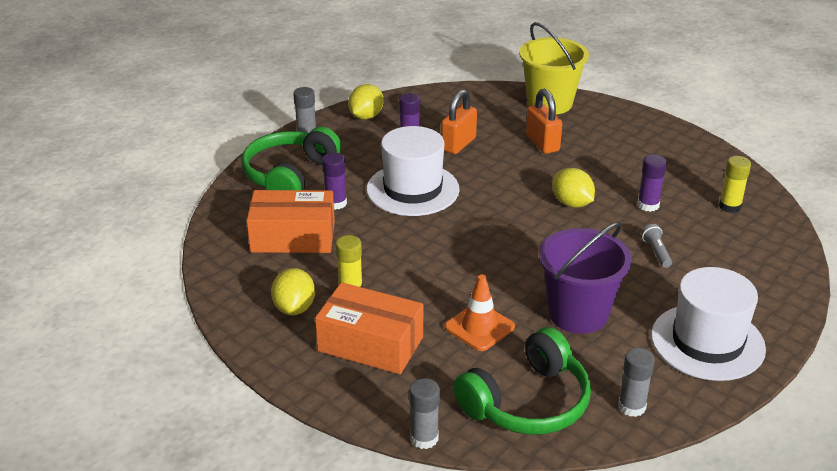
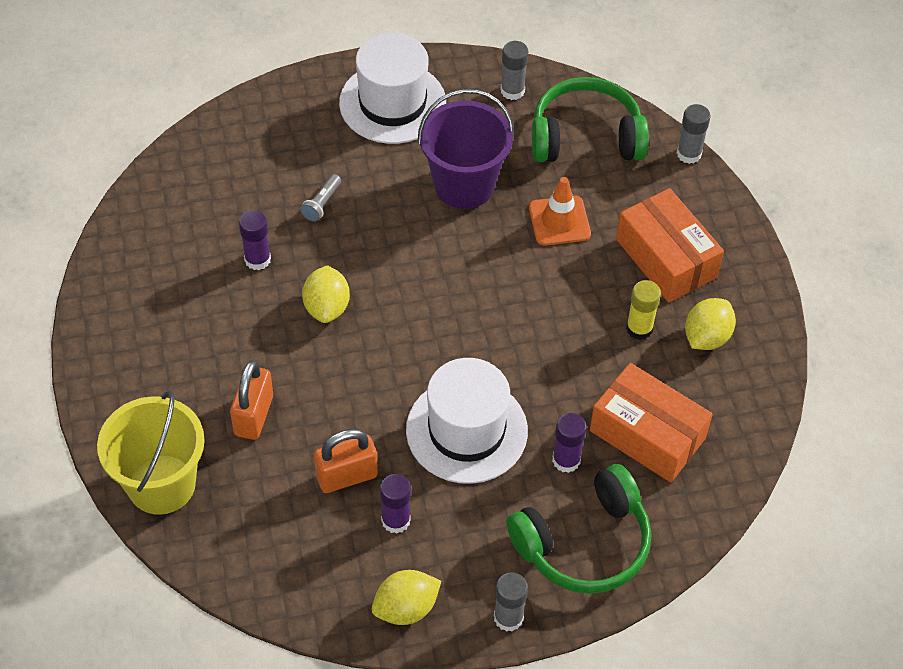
camera: 145 degrees left, 20 degrees up
yellow glue stick [719,156,751,213] -> none

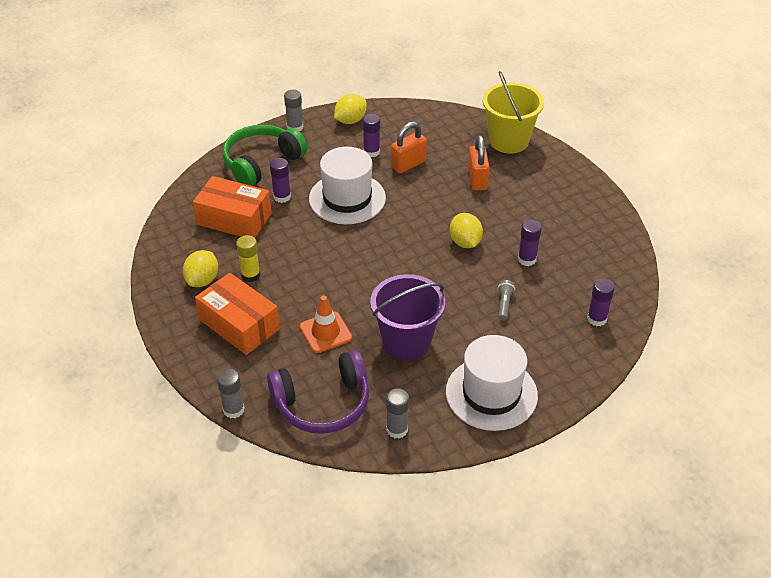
camera: 165 degrees right, 10 degrees down
green headphones [532,77,649,162] -> purple headphones [267,350,369,434]
none -> purple glue stick [587,278,615,326]

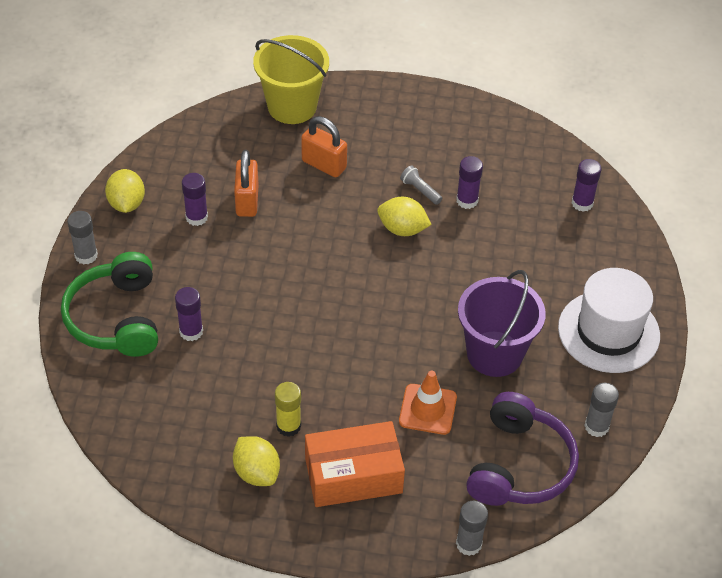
camera: 55 degrees left, 5 degrees up
orange box [193,176,271,238] -> none
white hat [309,147,386,224] -> none
grey flashlight [498,280,515,321] -> grey flashlight moved to [400,165,442,205]

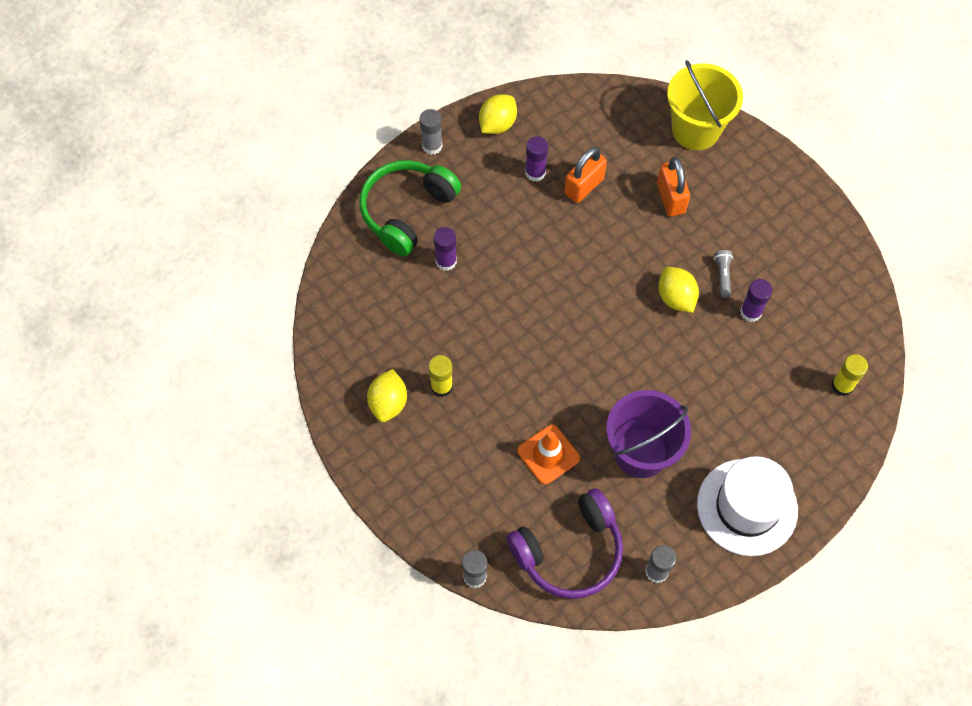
camera: 45 degrees right, 15 degrees up
orange box [305,421,405,507] -> none
purple glue stick [572,159,601,212] -> yellow glue stick [832,354,868,396]

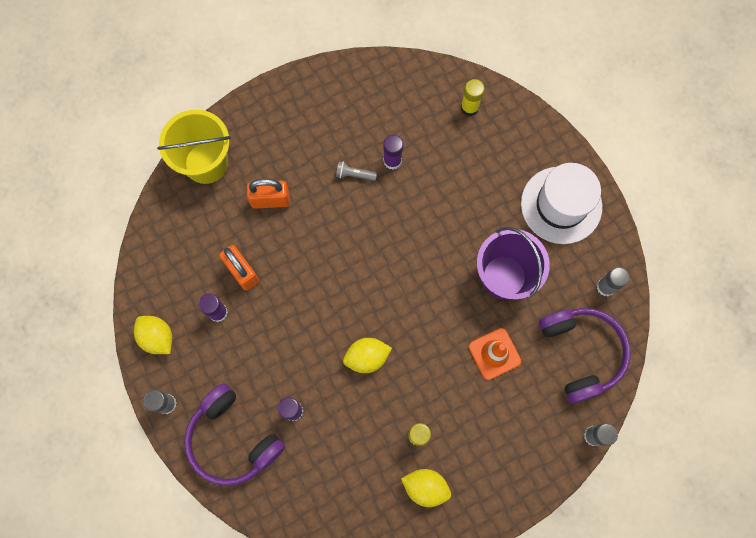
camera: 80 degrees left, 10 degrees up
green headphones [359,160,461,256] -> purple headphones [184,383,285,486]
yellow lemon [658,267,699,313] -> yellow lemon moved to [343,338,392,373]

